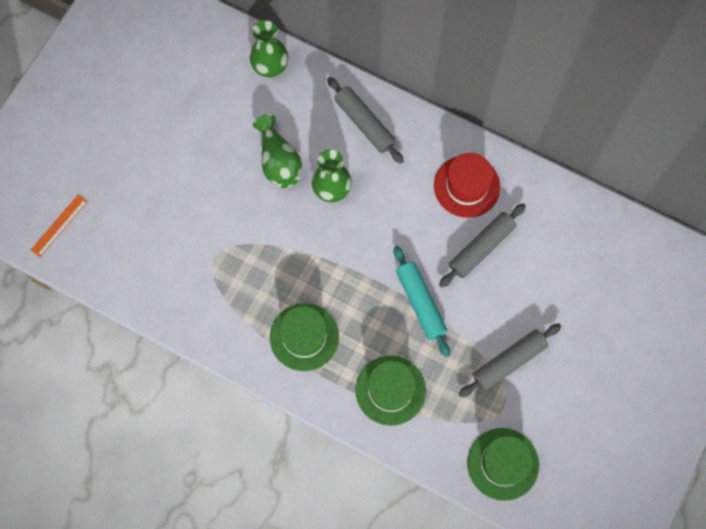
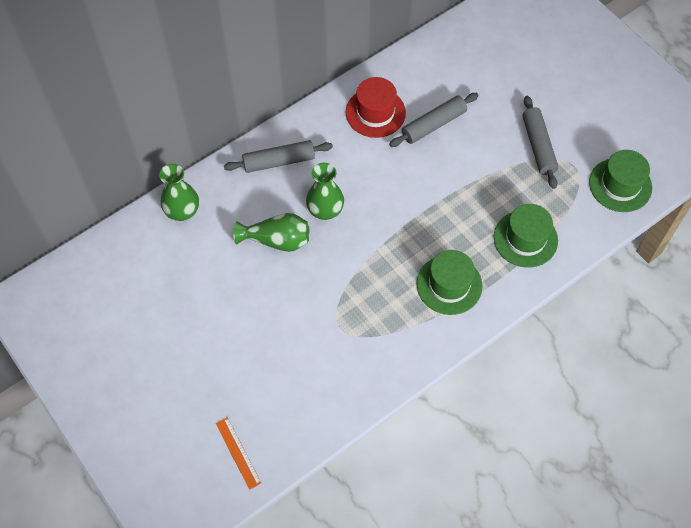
camera: 65 degrees left, 10 degrees down
turquoise rolling pin [394,246,450,357] -> none
grey rolling pin [439,203,526,287] -> grey rolling pin turned 75 degrees clockwise [389,93,479,147]

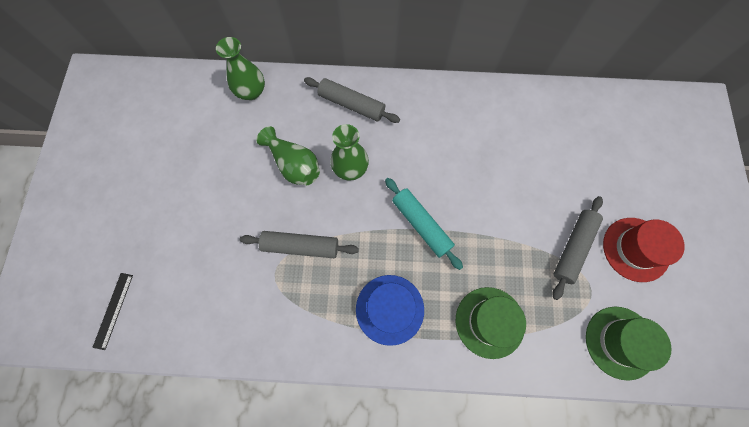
camera: 40 degrees right, 10 degrees up
orange ruler [216,417,261,490] -> black ruler [92,273,133,350]
red hat [346,77,406,138] -> red hat moved to [603,218,685,282]
grey rolling pin [389,93,479,147] -> grey rolling pin moved to [240,231,359,258]
green hat [416,250,482,315] -> blue hat [356,275,424,346]
none -> turquoise rolling pin [385,178,463,270]

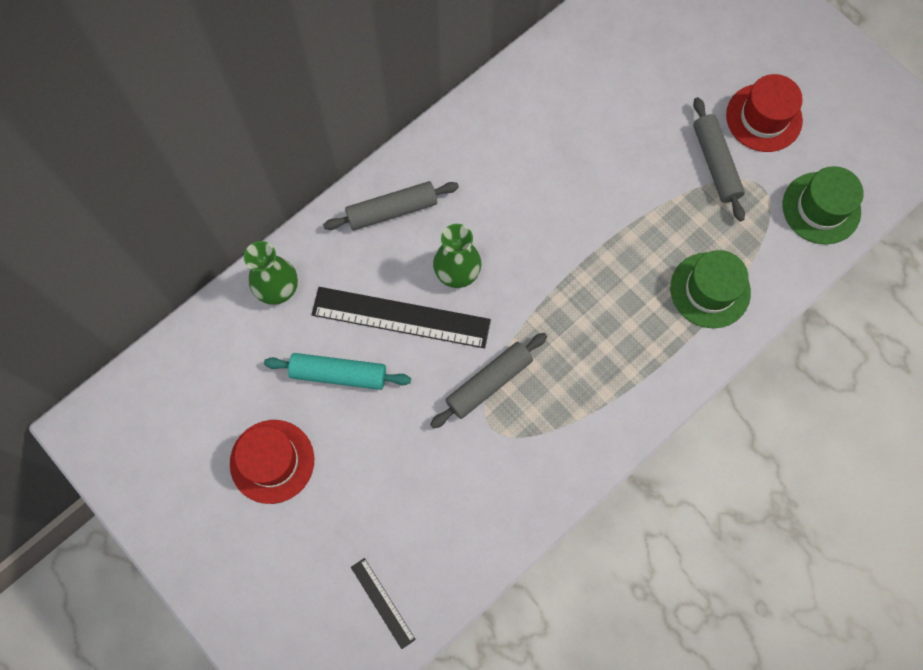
camera: 45 degrees left, 0 degrees up
green vase [256,126,320,185] -> black ruler [311,287,491,348]
blue hat [356,275,424,346] -> none
turquoise rolling pin [385,178,463,270] -> turquoise rolling pin moved to [264,353,411,390]
none -> red hat [230,420,314,504]

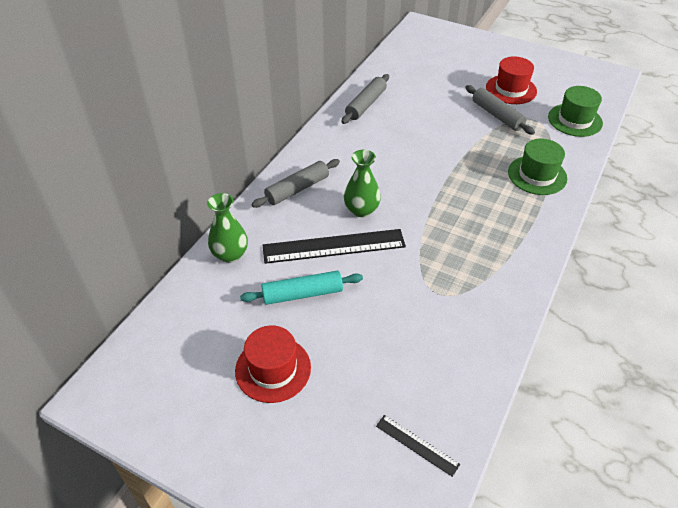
camera: 20 degrees left, 25 degrees down
grey rolling pin [430,333,547,429] -> grey rolling pin moved to [342,74,389,124]

